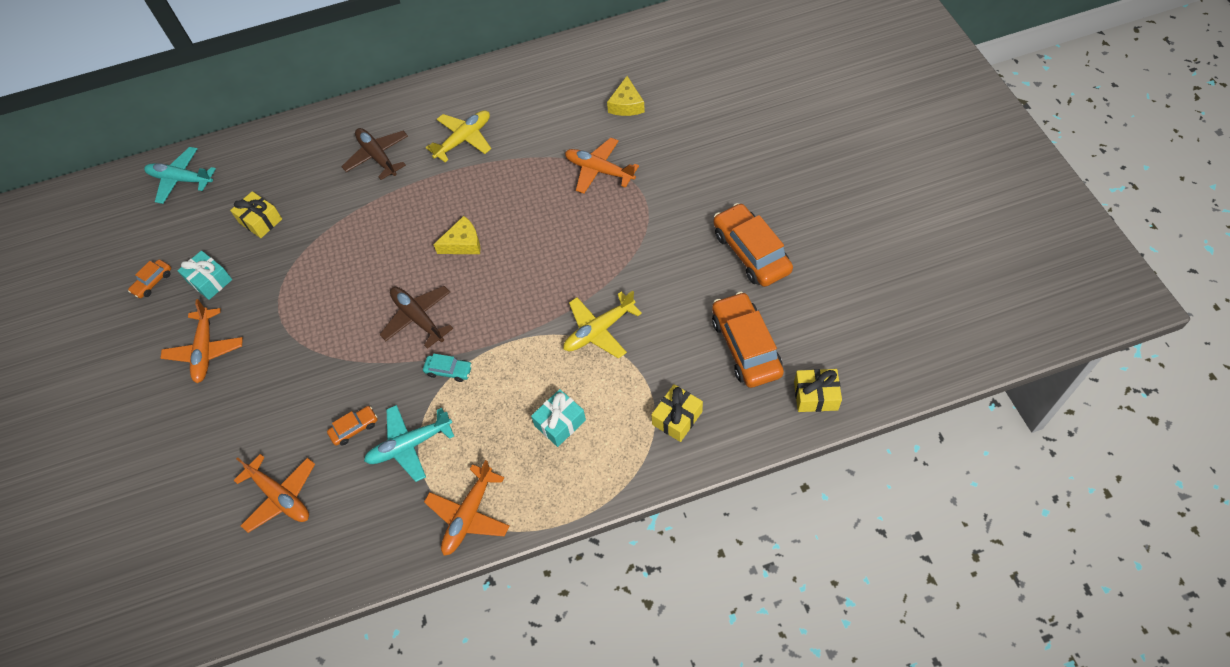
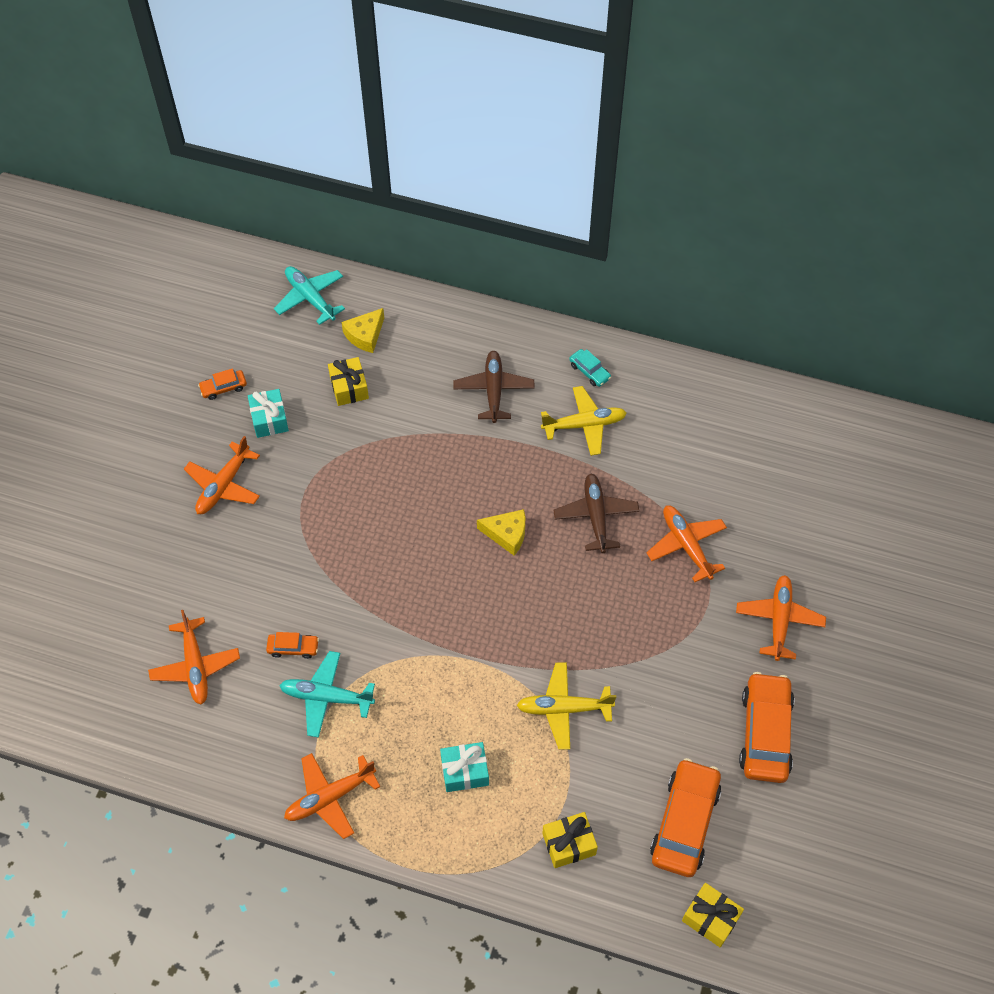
camera: 30 degrees right, 0 degrees up
brown plane [380,286,453,349] -> brown plane moved to [553,473,639,553]
turquoise car [423,354,472,382] -> turquoise car moved to [569,349,611,387]
yellow cheese [607,76,645,116] -> yellow cheese moved to [341,308,384,353]
none -> orange plane [736,575,826,661]

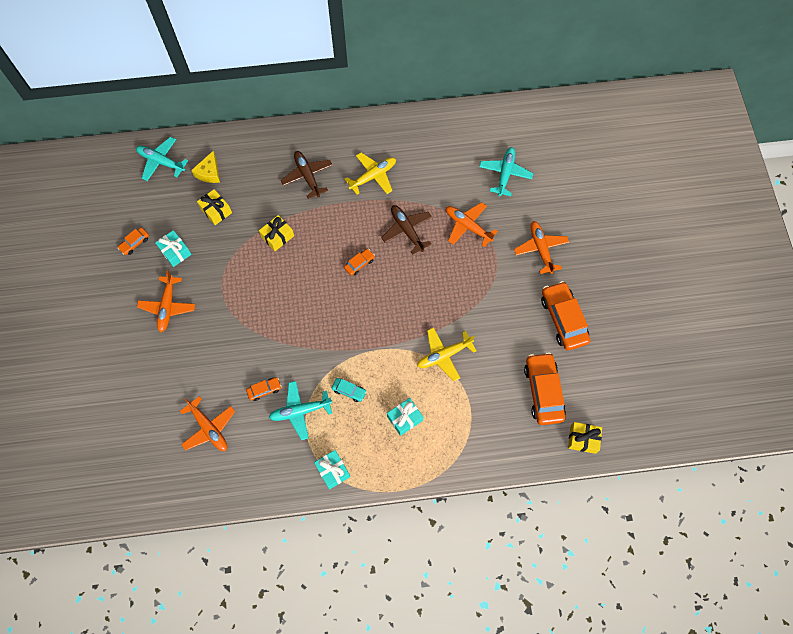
camera: 25 degrees left, 10 degrees up
orange plane [284,753,381,839] -> turquoise gift [314,450,350,489]
yellow cheese [477,509,525,556] -> orange car [344,249,375,276]
yellow gift [542,812,598,868] -> yellow gift moved to [259,215,294,251]
turquoise car [569,349,611,387] -> turquoise car moved to [332,378,367,402]
none -> turquoise plane [479,147,533,196]

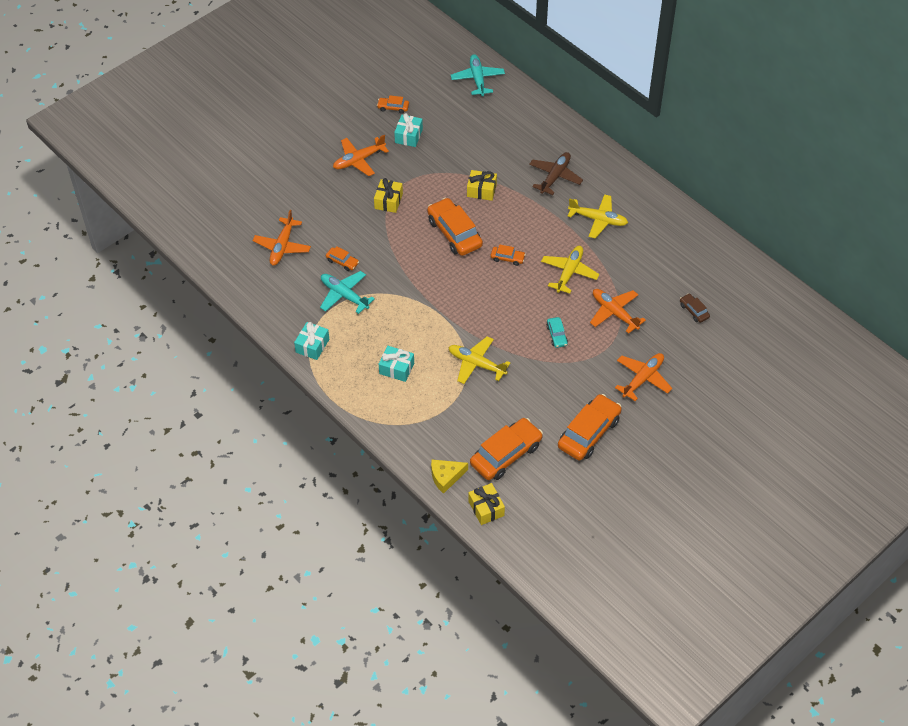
camera: 55 degrees right, 15 degrees down
yellow cheese [191,151,220,183] -> yellow cheese moved to [431,459,468,494]
yellow gift [197,189,232,225] -> yellow gift moved to [374,178,403,213]
turquoise car [332,378,367,402] -> turquoise car moved to [546,317,568,348]
brown plane [381,205,432,255] -> yellow plane [541,246,599,294]
orange plane [446,202,498,247] -> orange plane turned 45 degrees counterclockwise [590,289,646,334]
turquoise plane [479,147,533,196] -> brown car [680,294,710,323]
none -> orange car [427,198,483,256]

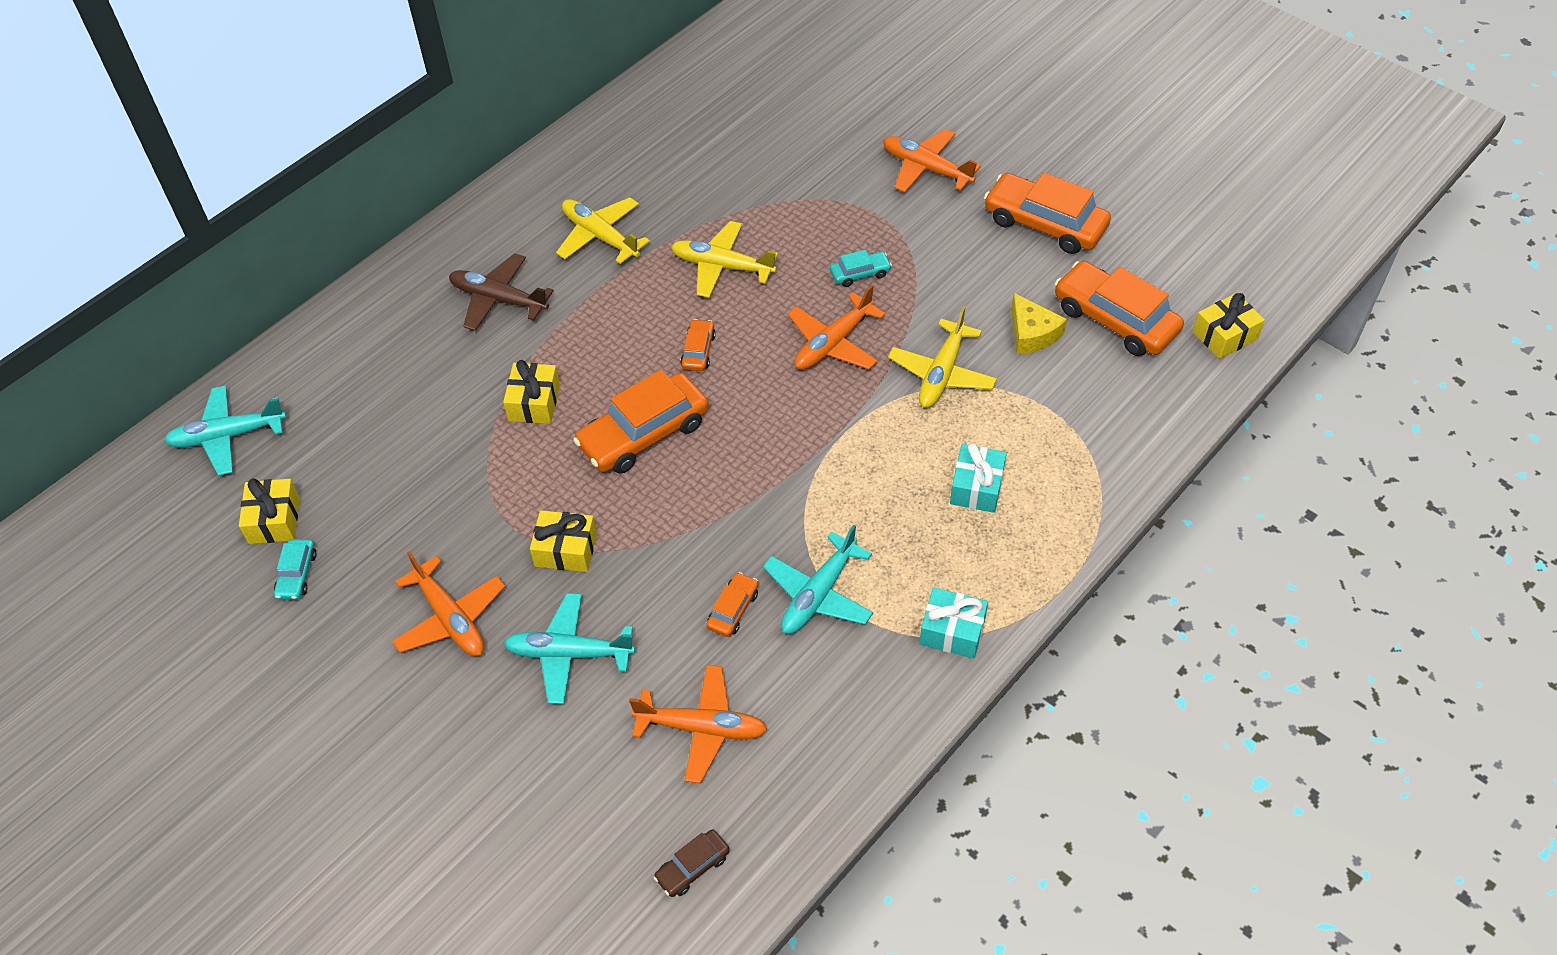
camera: 95 degrees left, 0 degrees up
orange car [377,95,409,114] -> turquoise car [274,539,317,600]
turquoise gift [394,113,423,147] -> none
yellow cheese [431,459,468,494] -> yellow cheese moved to [1011,293,1067,354]
yellow plane [567,194,628,239] -> yellow plane turned 60 degrees counterclockwise [556,197,650,264]
orange plane [590,289,646,334] -> orange plane moved to [788,285,886,370]
brown car [680,294,710,323] -> brown car moved to [654,829,730,897]
none -> yellow gift [239,478,300,544]
none -> turquoise plane [503,593,635,704]

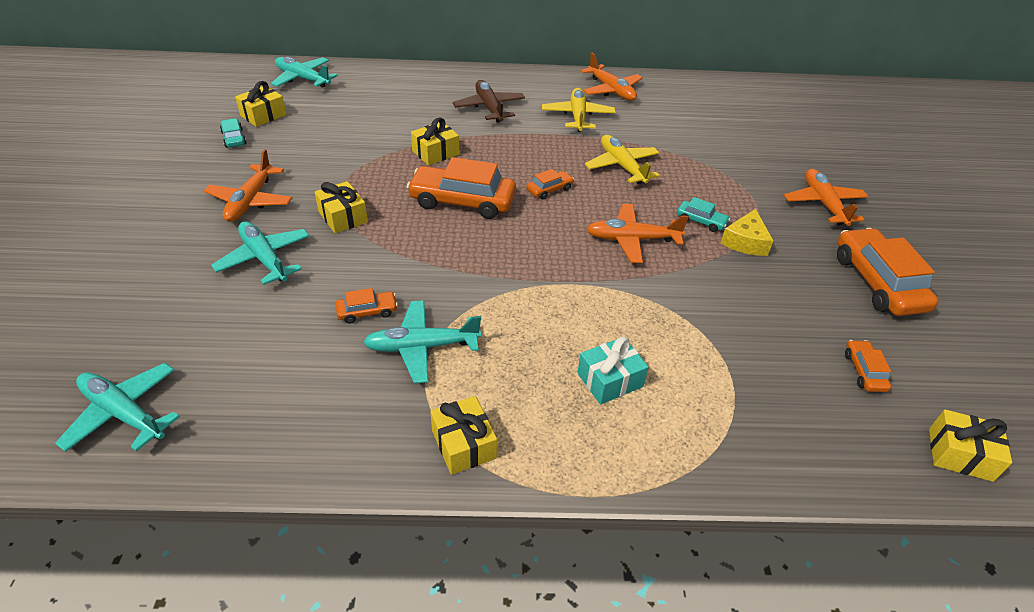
camera: 45 degrees right, 10 degrees down
turquoise car [274,539,317,600] -> turquoise car turned 105 degrees clockwise [220,118,246,148]
orange plane [629,665,768,783] -> orange plane moved to [581,53,643,101]
brown car [654,829,730,897] -> turquoise plane [55,363,180,452]
yellow plane [888,306,997,408] -> none
turquoise gift [919,587,988,659] -> yellow gift [430,396,497,475]
yellow cheese [1011,293,1067,354] -> yellow cheese moved to [721,209,774,256]
orange car [1055,261,1184,356] -> orange car [845,340,891,392], size x0.48

